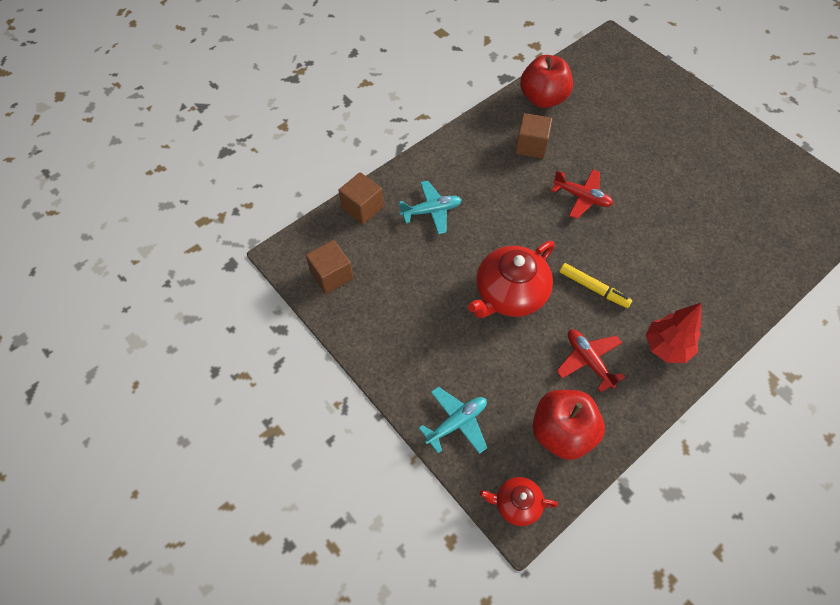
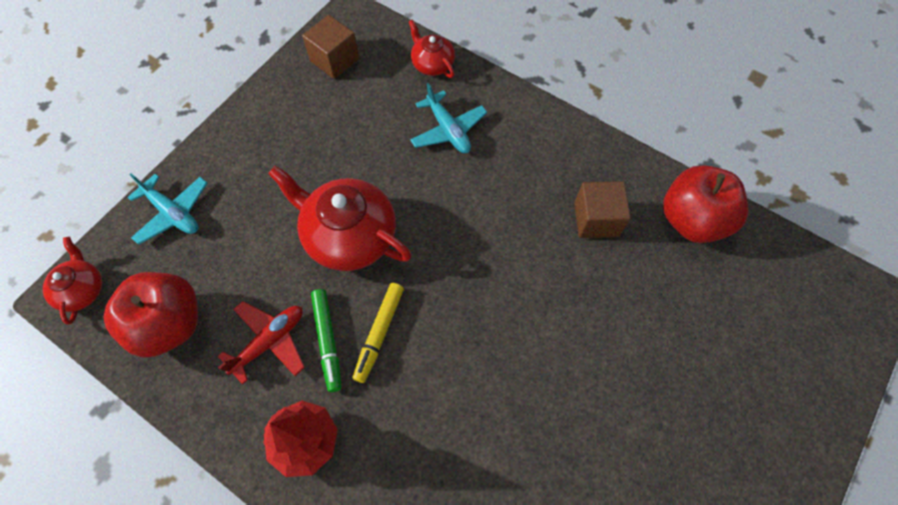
camera: 75 degrees right, 5 degrees up
brown cube [338,172,383,224] -> red teapot [409,19,455,78]
red plane [551,169,613,219] -> none
none -> green marker [311,289,341,392]

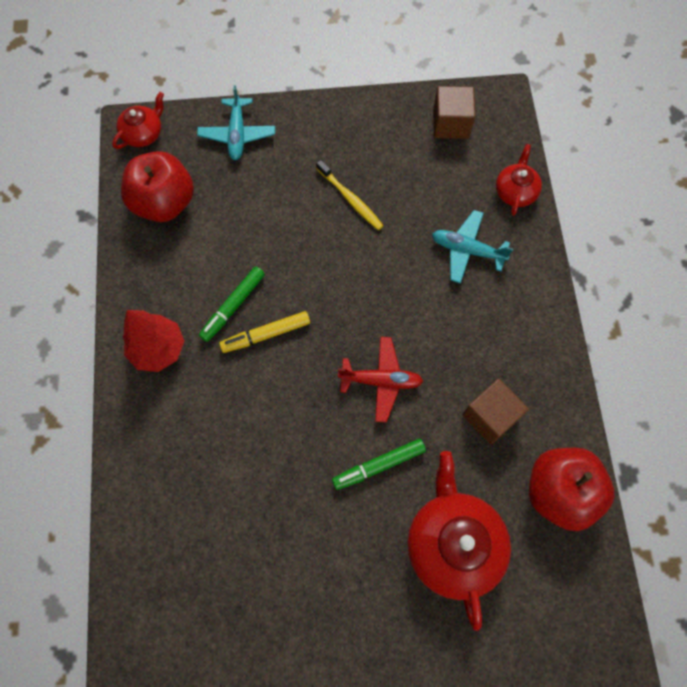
camera: 50 degrees right, 5 degrees up
red plane [218,301,305,384] -> red plane moved to [338,337,423,423]
red teapot [268,166,412,271] -> red teapot moved to [407,451,511,631]
turquoise plane [410,83,487,153] -> turquoise plane turned 90 degrees clockwise [432,210,513,284]
none -> yellow toothbrush [316,160,384,230]
none -> green marker [332,439,426,490]

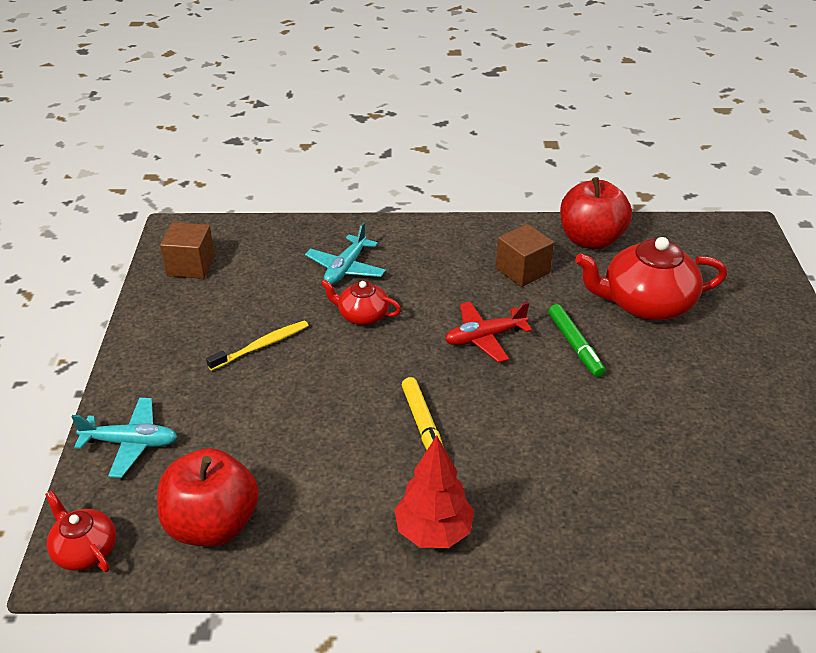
camera: 85 degrees left, 30 degrees down
green marker [199,267,265,342] -> none
red plane [338,337,423,423] -> red plane turned 120 degrees counterclockwise [445,301,532,363]
red teapot [496,144,542,216] -> red teapot moved to [321,279,401,325]

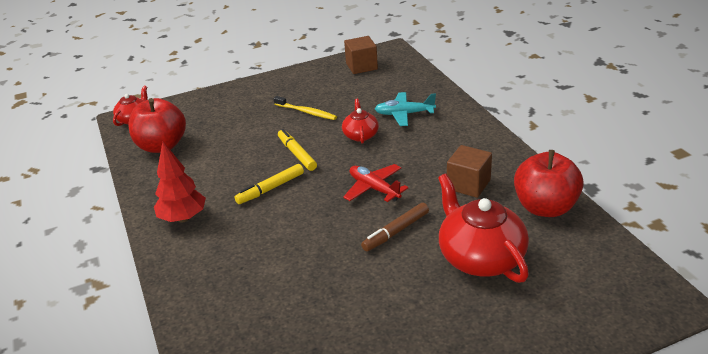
camera: 70 degrees right, 5 degrees down
turquoise plane [71,398,177,478] -> none
green marker [548,304,605,377] -> brown marker [361,203,429,251]
none -> yellow marker [278,129,317,171]

